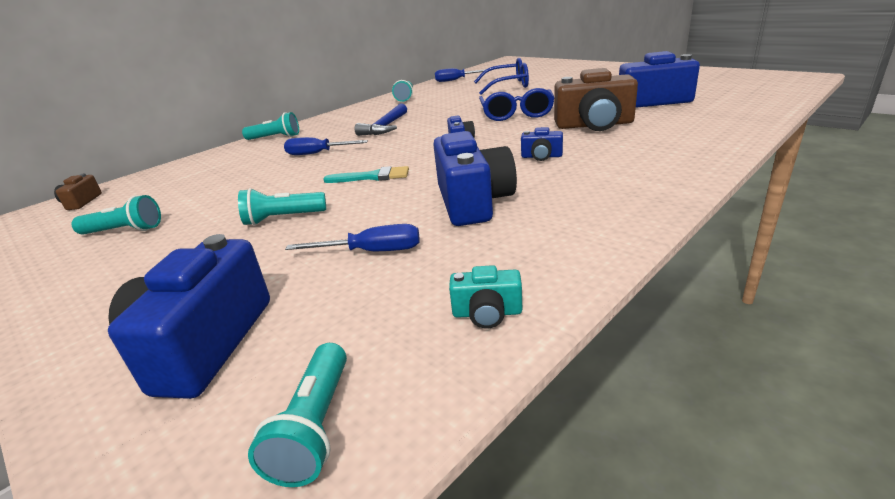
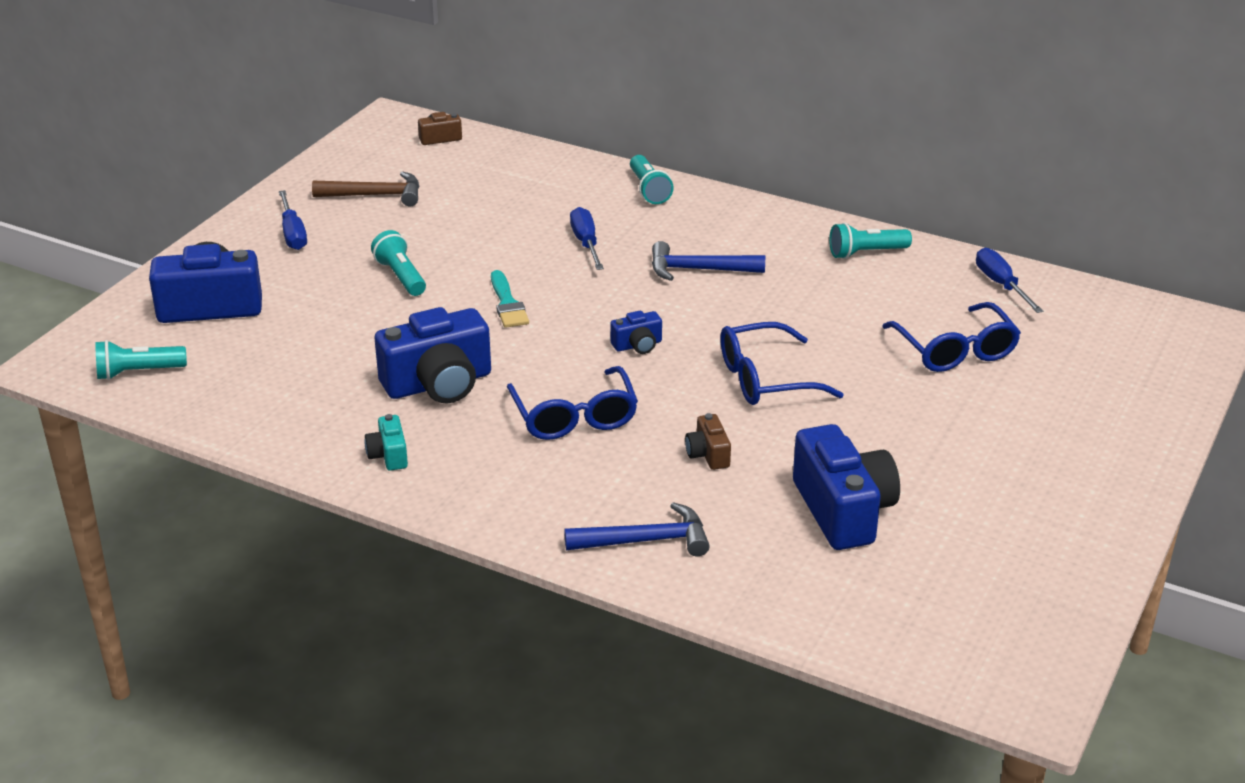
camera: 70 degrees right, 5 degrees up
turquoise flashlight [71,195,161,235] -> brown hammer [312,171,419,206]
blue screwdriver [285,224,420,251] -> blue screwdriver moved to [279,190,307,250]
turquoise camera [449,265,522,329] -> turquoise camera moved to [364,414,408,471]
blue camera [521,127,563,161] -> blue glasses [507,366,638,440]
brown camera [554,68,638,131] -> brown camera [685,413,731,470], size x0.47
none -> blue hammer [564,502,710,556]

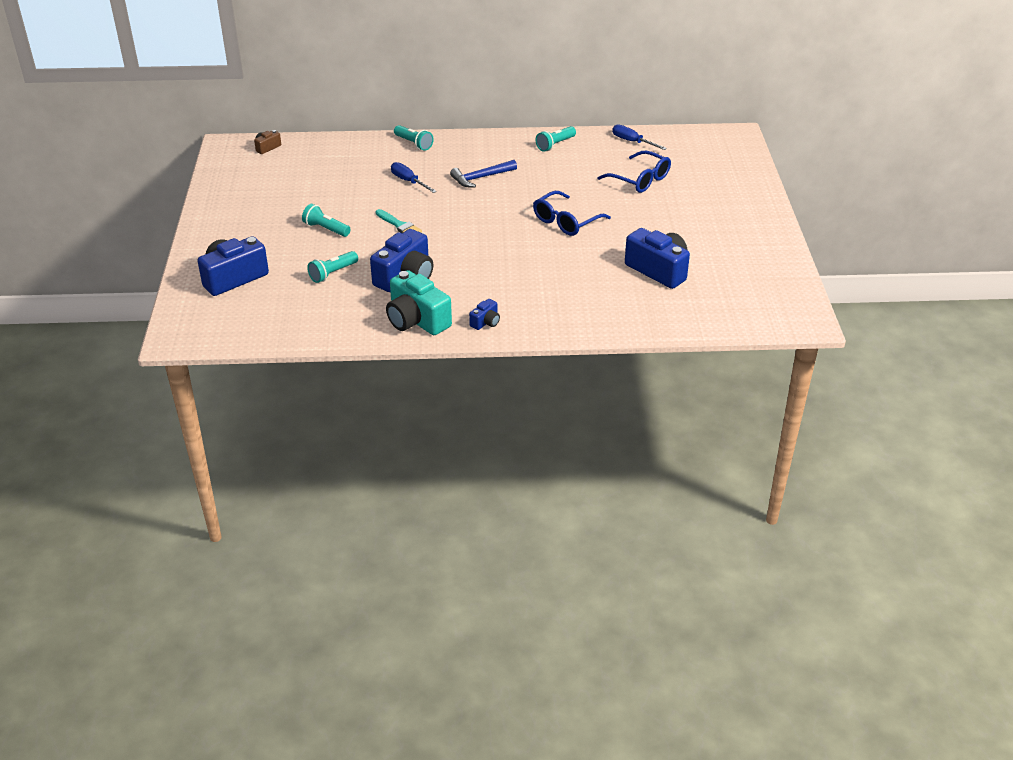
camera: 30 degrees left, 5 degrees up
turquoise flashlight [95,340,187,380] -> turquoise flashlight moved to [307,251,358,283]
blue screwdriver [279,190,307,250] -> none
brown hammer [312,171,419,206] -> none
turquoise camera [364,414,408,471] -> turquoise camera [386,270,452,335], size x2.12
blue glasses [507,366,638,440] -> none
blue hammer [564,502,710,556] -> none
blue camera [610,311,662,354] -> blue camera moved to [469,299,500,330]
brown camera [685,413,731,470] -> none

